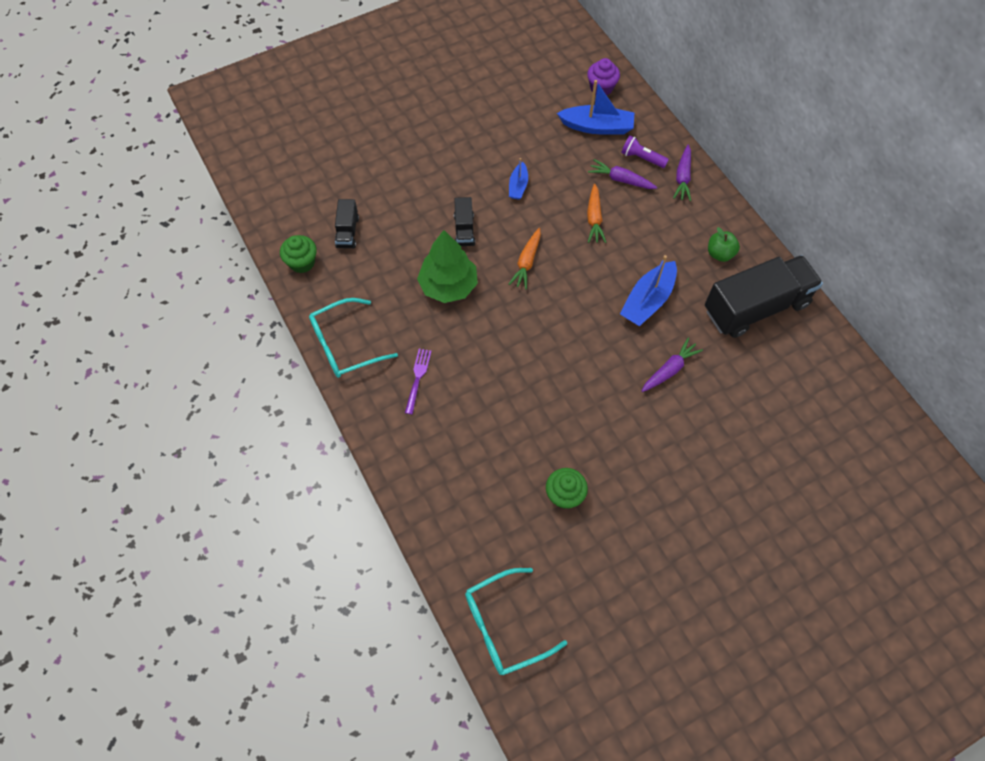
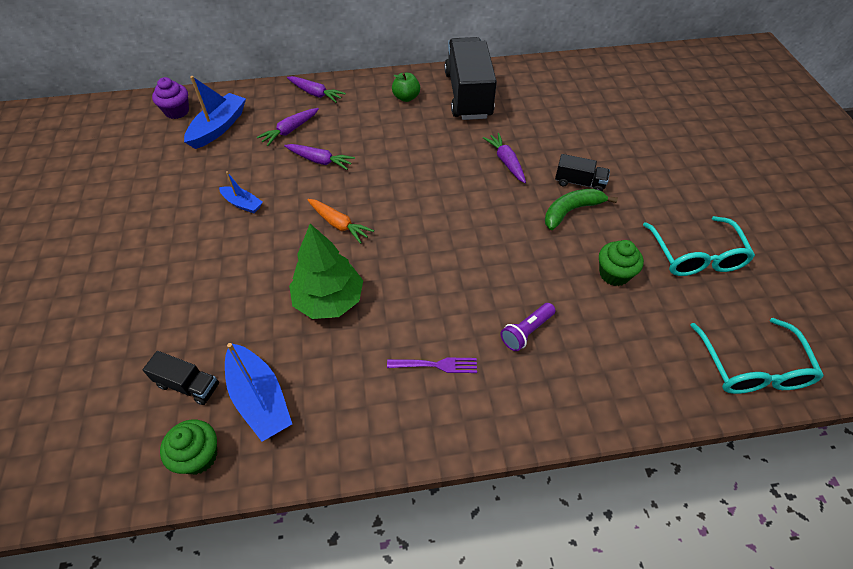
camera: 70 degrees left, 10 degrees down
turquoise glasses [309,298,398,378] -> turquoise glasses moved to [643,216,755,276]
purple fork [405,349,432,414] -> purple fork turned 150 degrees clockwise [387,357,477,373]
black truck [454,197,475,246] -> black truck moved to [555,154,610,191]
orange carrot [587,184,606,243] -> purple carrot [284,144,355,170]
blue boat [620,255,677,326] -> blue boat moved to [225,343,292,442]
purple flashlight [621,136,669,168] -> purple flashlight moved to [501,303,556,351]
none -> green banana [545,189,618,230]

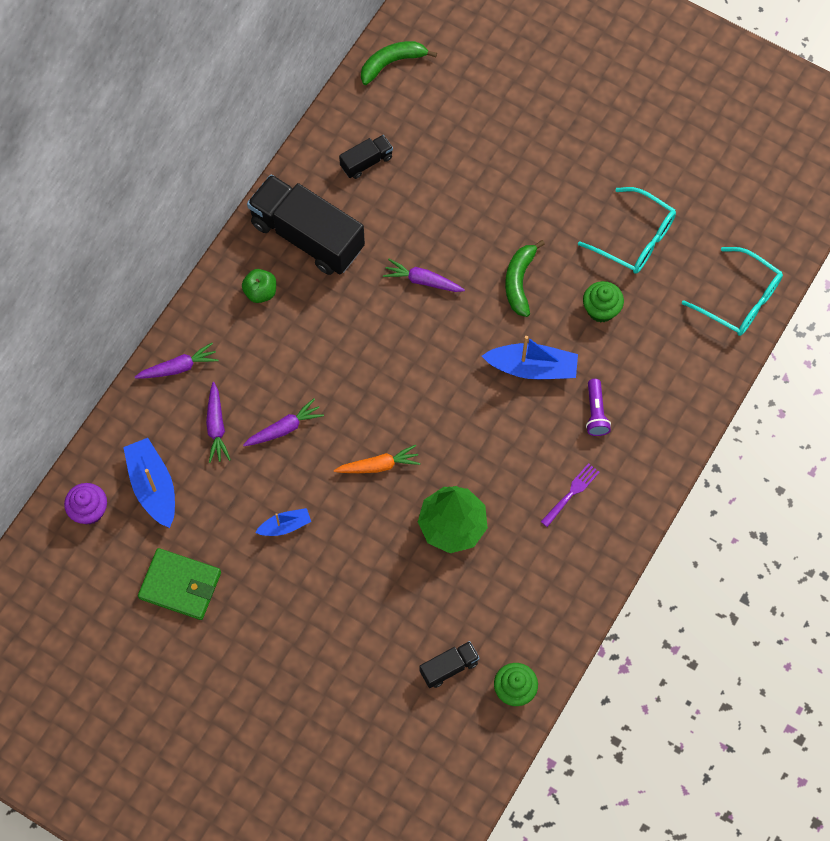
camera: 50 degrees left, 15 degrees up
blue boat [225,343,292,442] -> blue boat moved to [482,336,578,379]
black truck [555,154,610,191] -> black truck moved to [339,135,393,179]
none -> green wallet [138,548,221,620]
none -> green banana [361,41,437,85]

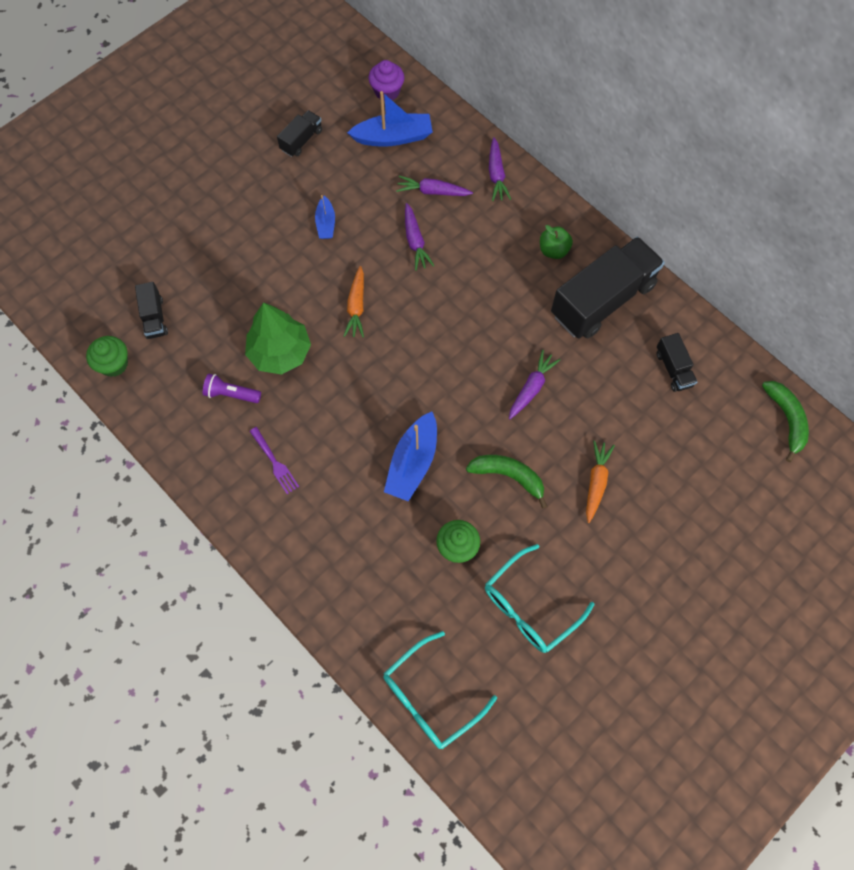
camera: 105 degrees right, 0 degrees up
green wallet [138,548,221,620] -> black truck [277,110,322,157]
purple flashlight [586,379,611,436] -> purple flashlight moved to [203,374,261,403]
none -> orange carrot [586,440,615,523]

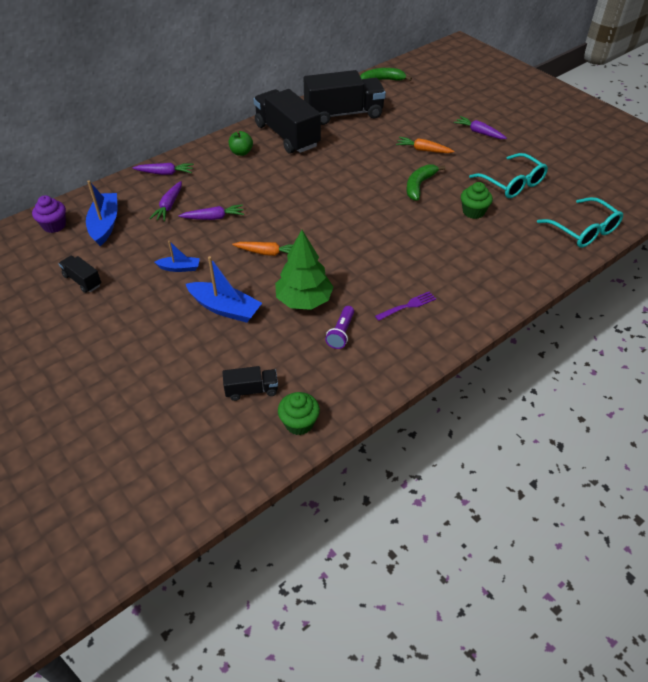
camera: 85 degrees left, 20 degrees down
blue boat [384,412,437,501] -> blue boat moved to [186,256,262,323]
purple carrot [509,350,560,419] -> purple carrot moved to [454,116,507,139]
black truck [656,333,697,392] -> black truck [304,70,386,125], size x2.18

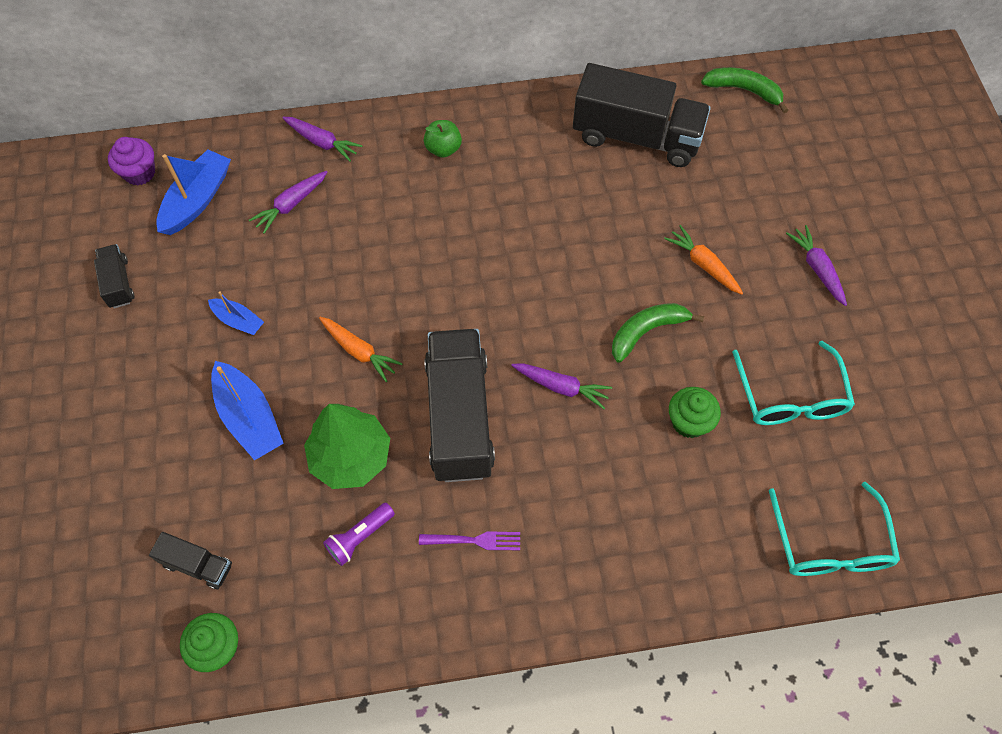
camera: 30 degrees right, 15 degrees up
purple carrot [179,204,244,220] -> purple carrot moved to [511,363,612,409]
black truck [254,89,321,154] -> black truck moved to [424,329,495,482]

